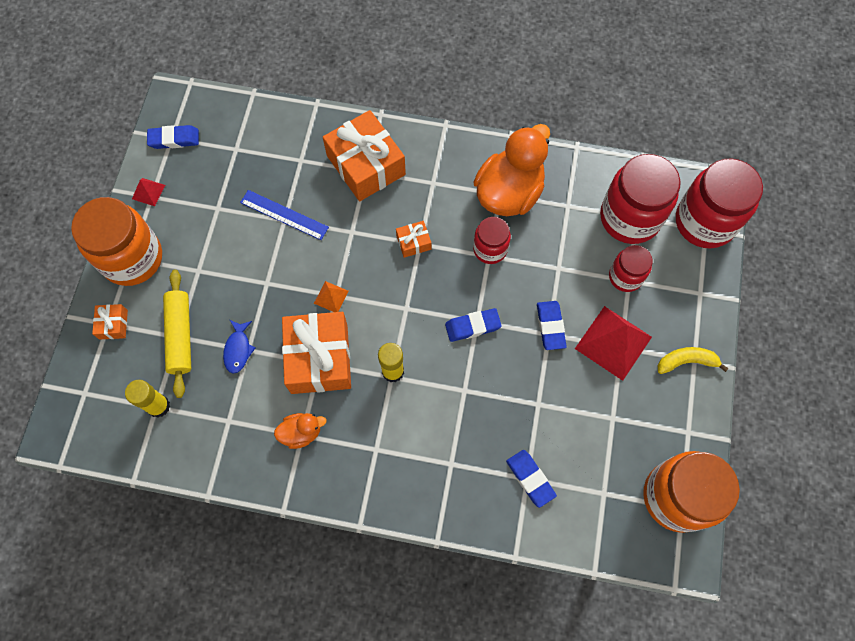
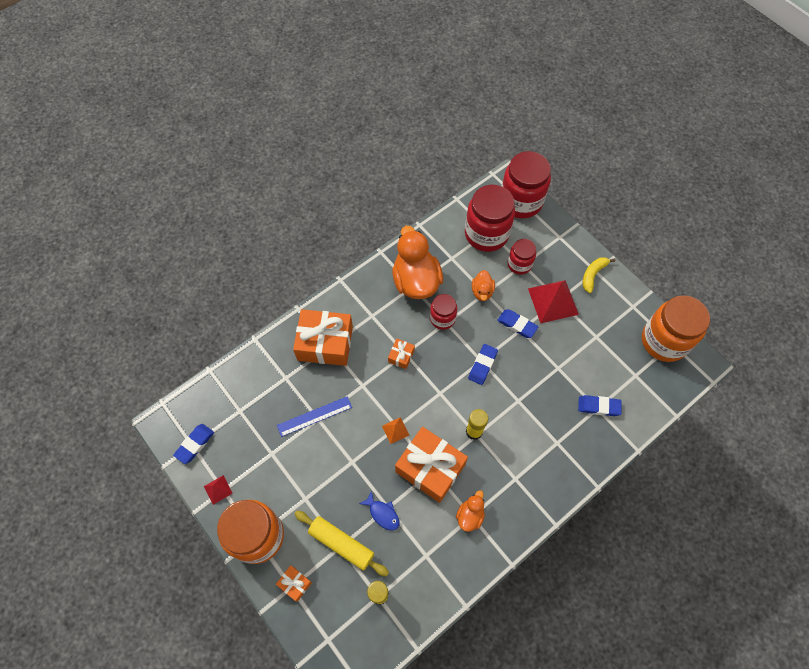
camera: 50 degrees left, 5 degrees down
none -> orange duck [472,270,495,301]

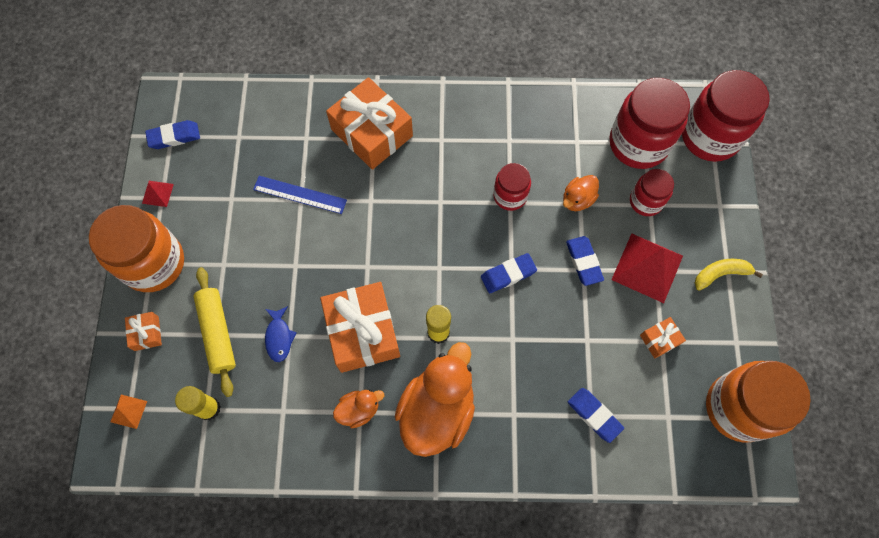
camera: 40 degrees right, 5 degrees up
orange pyramid [382,417,409,444] -> orange pyramid moved to [110,395,147,429]
orange gift [388,339,415,369] -> orange gift moved to [640,317,686,358]
orange duck [392,226,443,299] -> orange duck moved to [395,342,475,457]

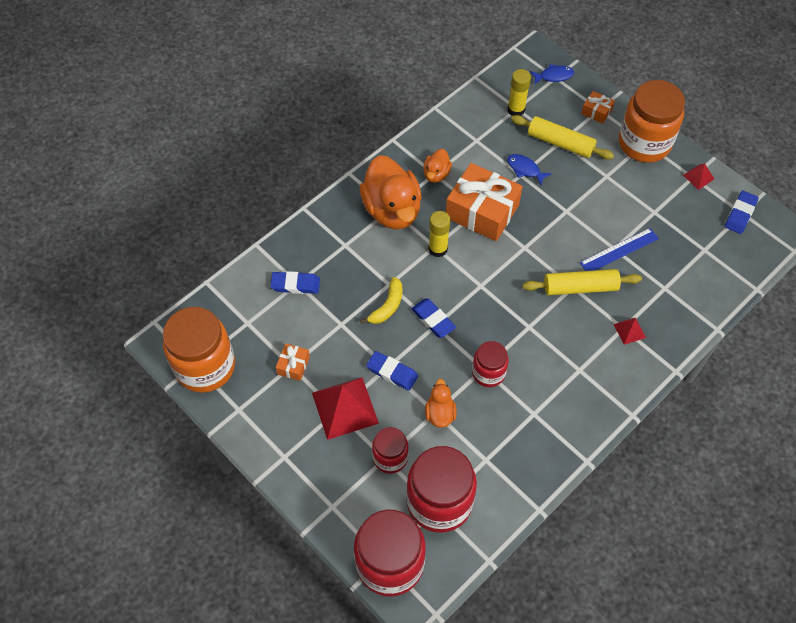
camera: 135 degrees right, 10 degrees down
orange pyramid [110,395,147,429] -> blue fish [530,64,574,85]
orange gift [326,77,413,170] -> red pyramid [614,317,646,345]
blue eraser [481,253,537,293] -> blue eraser turned 60 degrees counterclockwise [411,298,456,338]
yellow banana [695,259,763,291] -> yellow banana moved to [360,277,402,324]
none -> yellow rolling pin [522,269,642,295]

